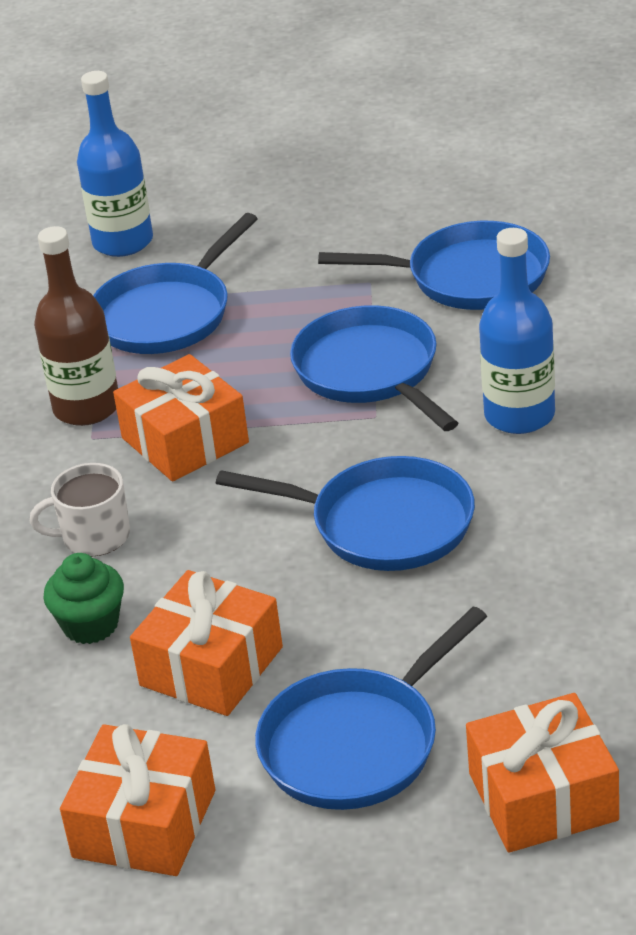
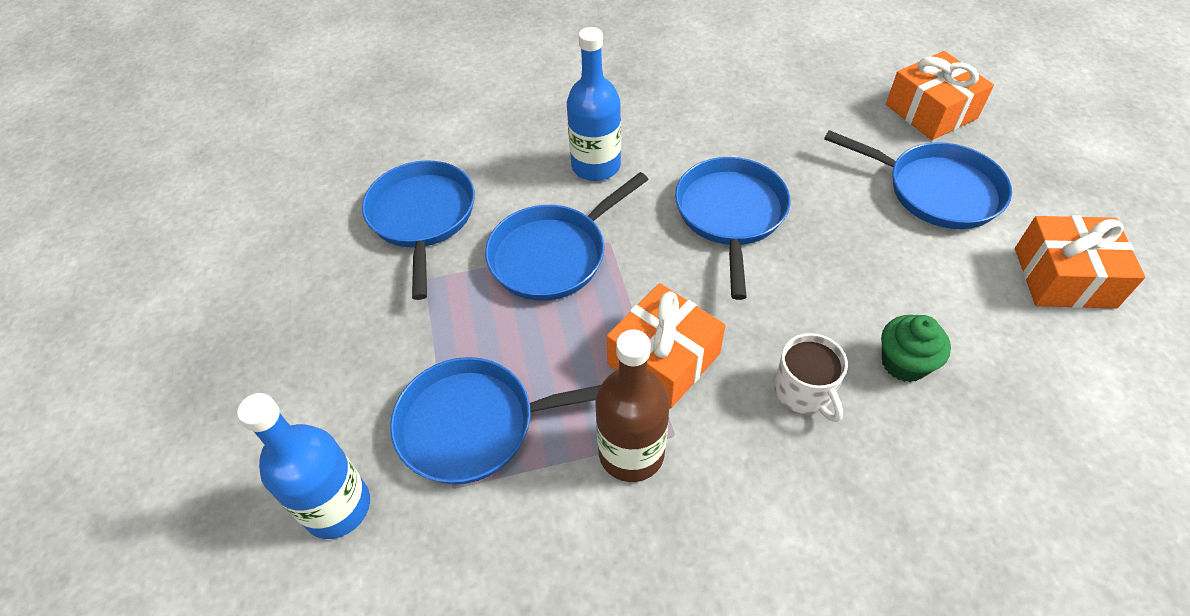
camera: 105 degrees left, 15 degrees up
blue pan [93,213,258,354] -> blue pan turned 150 degrees clockwise [390,357,601,484]
orange gift [130,570,283,716] -> none

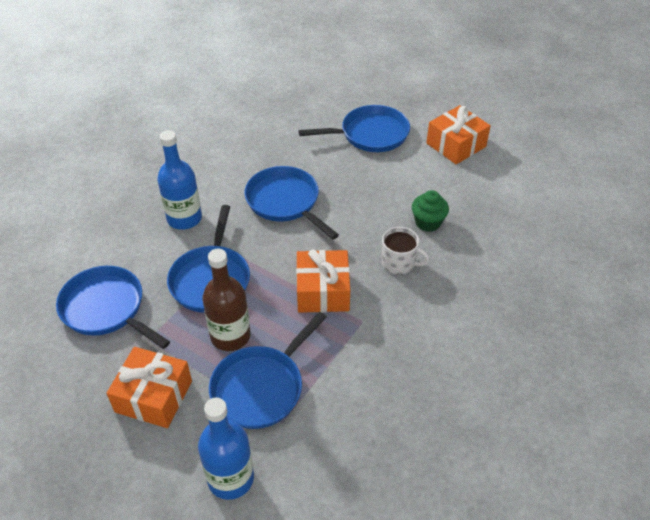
camera: 45 degrees left, 5 degrees down
brown bottle [595,329,670,482] -> brown bottle moved to [202,249,251,351]
orange gift [886,51,994,140] -> orange gift moved to [107,347,192,428]

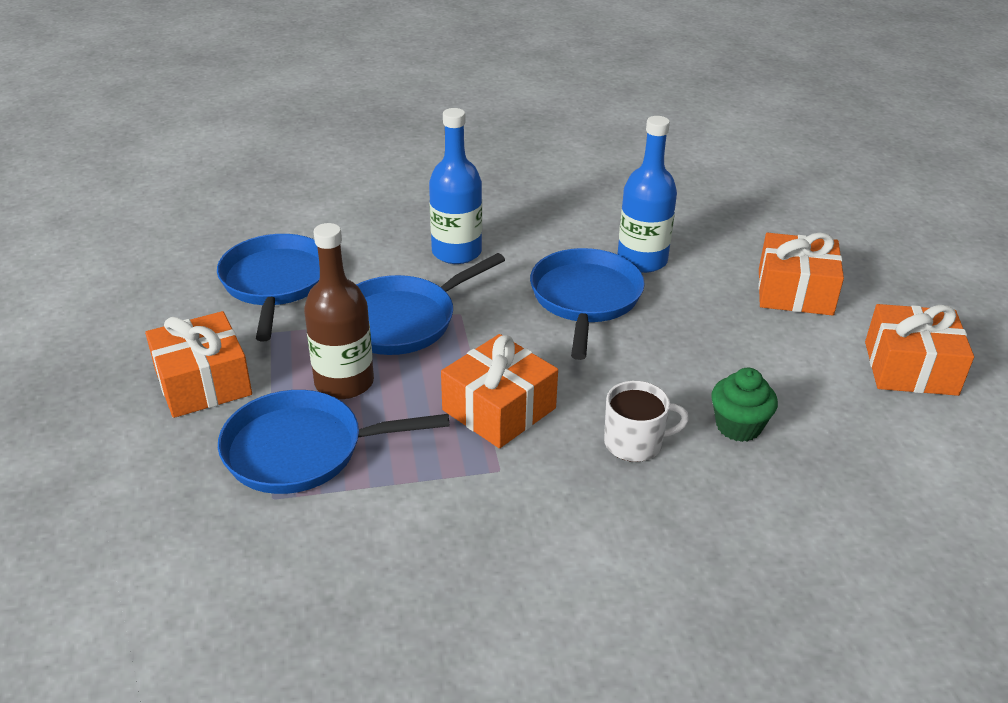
camera: 45 degrees right, 10 degrees down
blue bottle [198,398,254,500] -> blue bottle moved to [617,116,677,273]
blue pan [299,105,410,152] -> orange gift [758,232,844,316]
white mug [381,227,430,274] -> white mug turned 75 degrees counterclockwise [604,381,689,462]

